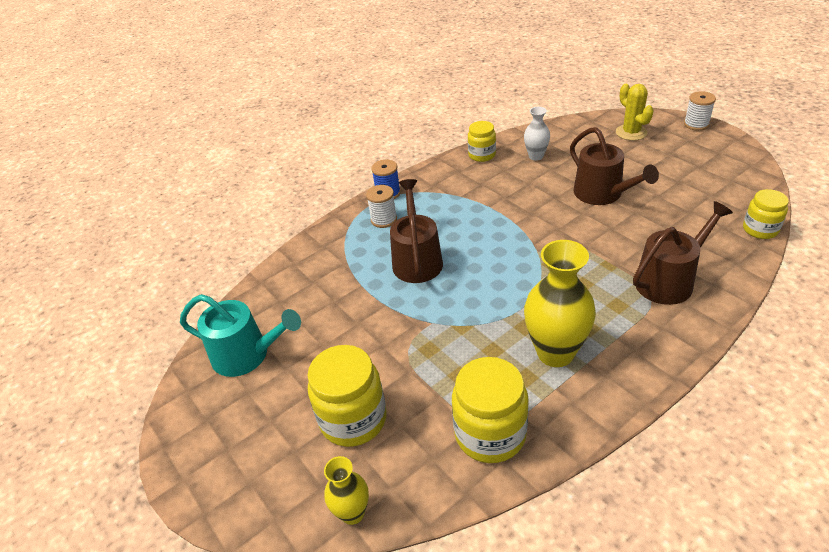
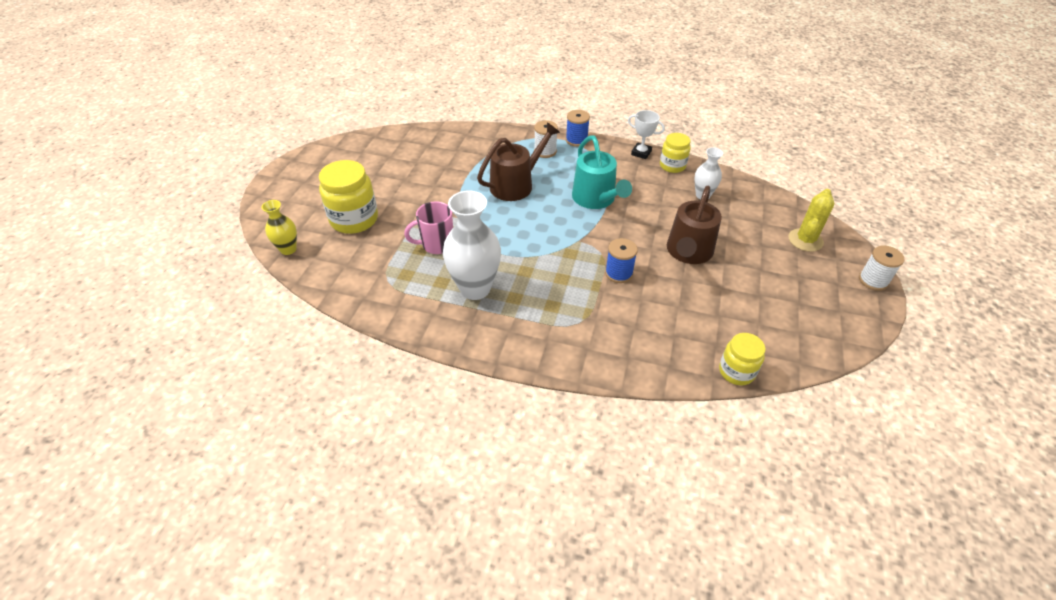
camera: 50 degrees right, 5 degrees up
turquoise watering can [180,294,301,377] -> turquoise watering can moved to [572,135,632,209]
yellow jar [452,357,529,463] -> none
yellow vase [524,240,596,367] -> white vase [443,191,501,300]
brown watering can [633,201,733,305] -> none
none -> pink mug [404,202,453,254]
none -> blue spool [605,238,638,283]
none -> white trophy [628,110,665,159]

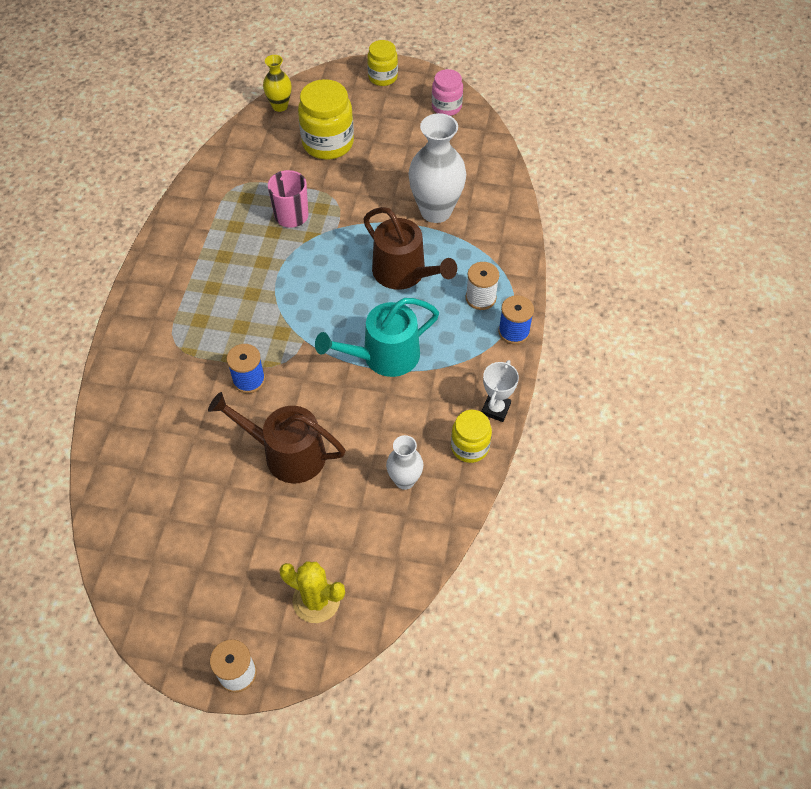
camera: 85 degrees right, 10 degrees up
white vase [443,191,501,300] -> white vase moved to [408,113,466,223]
yellow jar [719,333,766,385] -> yellow jar moved to [367,40,398,86]
none -> pink jar [432,69,463,116]

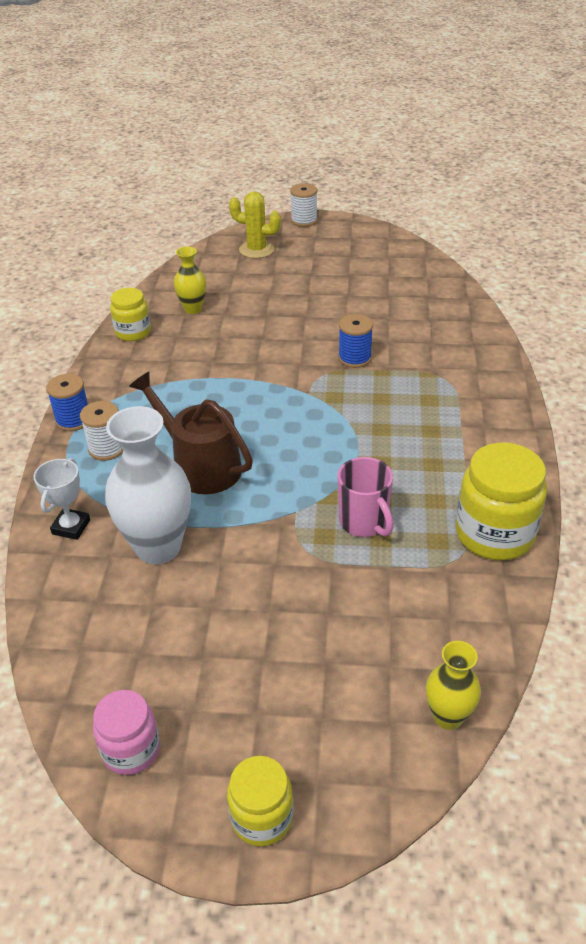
camera: 175 degrees right, 15 degrees down
brown watering can [208,392,346,483] -> none
yellow jar [298,79,354,159] -> yellow jar moved to [456,442,547,561]
turquoise watering can [315,298,439,377] -> none
white vase [386,435,423,490] -> yellow vase [174,247,206,314]
white trophy [482,360,519,422] -> white trophy moved to [34,458,90,540]

